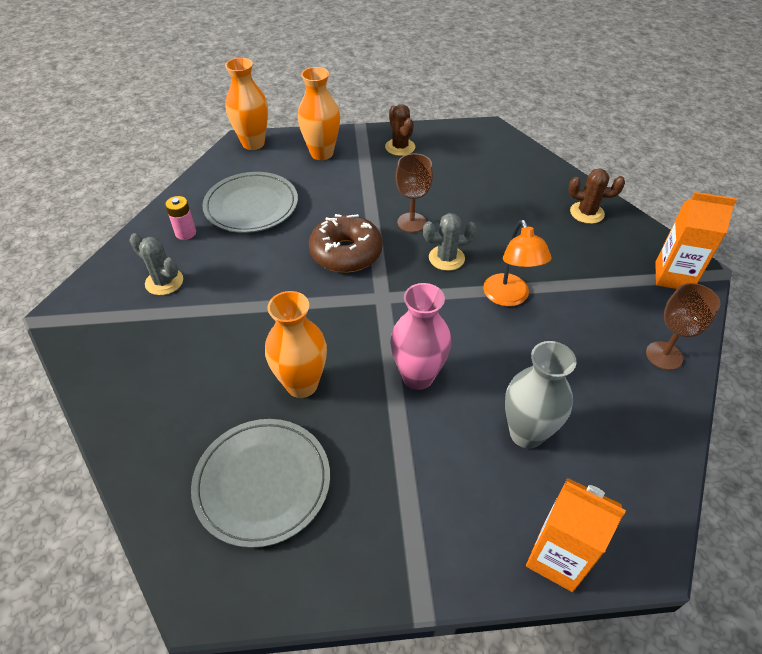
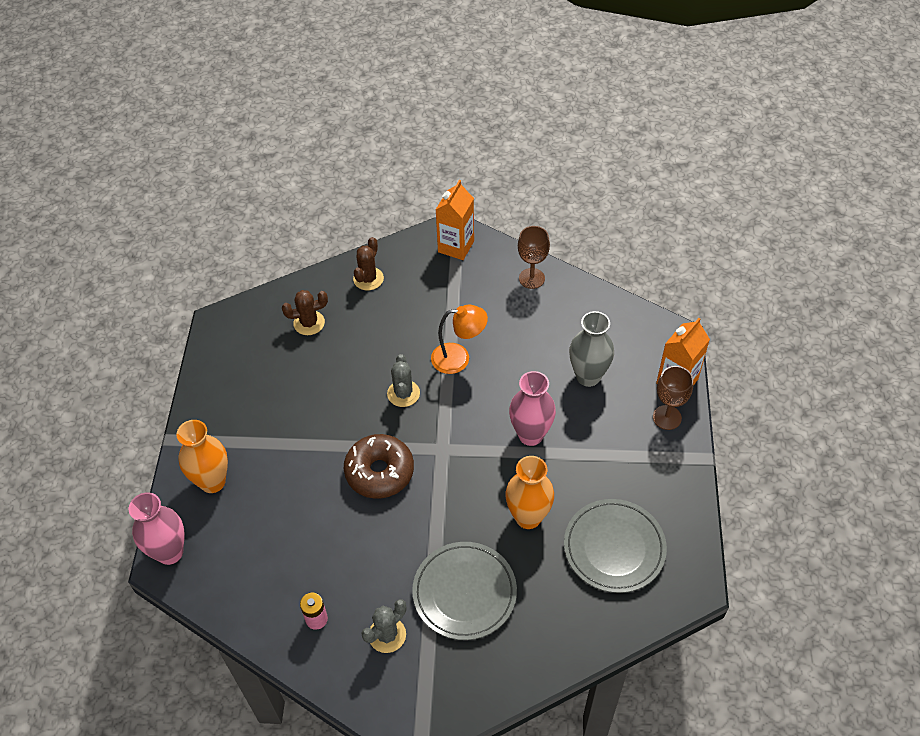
camera: 80 degrees left, 5 degrees up
grey plate [202,172,298,233] -> grey plate moved to [412,542,517,640]
orange vase [225,58,268,150] -> pink vase [129,492,185,565]
brown cactus [385,104,415,156] -> brown cactus moved to [282,290,328,335]
brown goblet [396,153,433,233] -> brown goblet moved to [653,366,693,430]

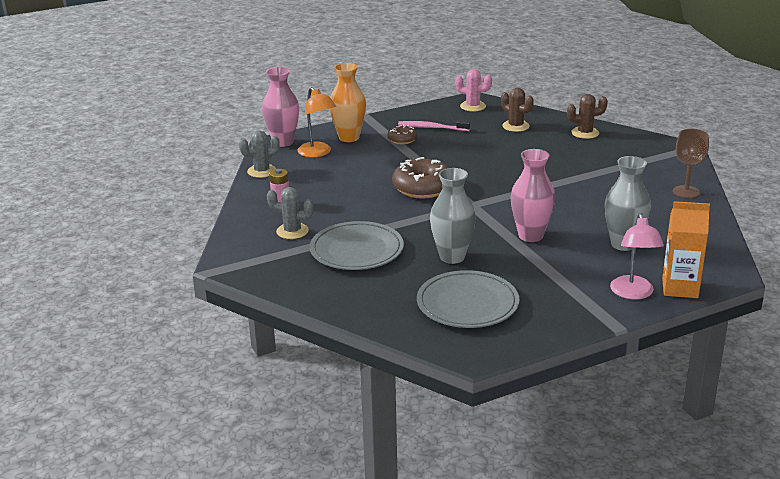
camera: 60 degrees right, 25 degrees down
grey cactus [387,354,420,407] -> grey cactus moved to [239,130,280,178]
orange lamp [431,305,488,374] -> orange lamp moved to [298,87,336,157]
orange carton [436,180,474,260] -> none
orange vase [505,456,554,529] -> grey vase [430,168,476,264]
brown goblet [653,366,693,430] -> pink lamp [610,213,664,300]
none -> brown donut [387,125,417,144]
none -> pink toothbrush [398,120,471,131]
none -> pink cactus [455,69,492,111]

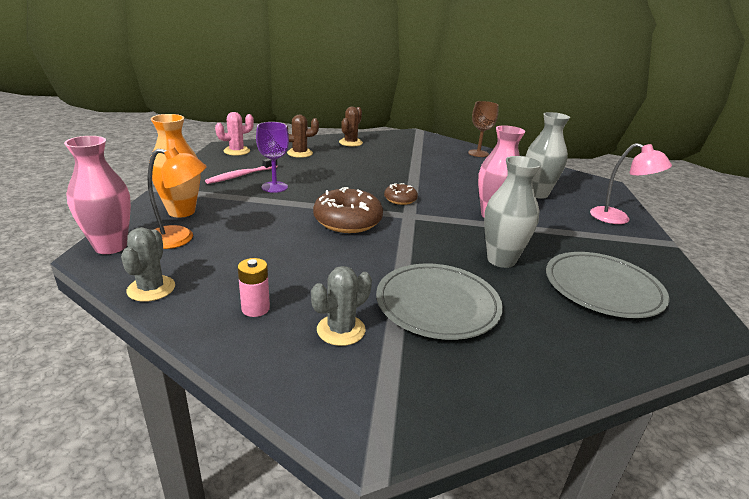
camera: 60 degrees left, 0 degrees up
brown donut [387,125,417,144] -> brown donut moved to [384,183,418,205]
orange carton [662,201,710,298] -> none
none -> purple goblet [256,122,289,193]

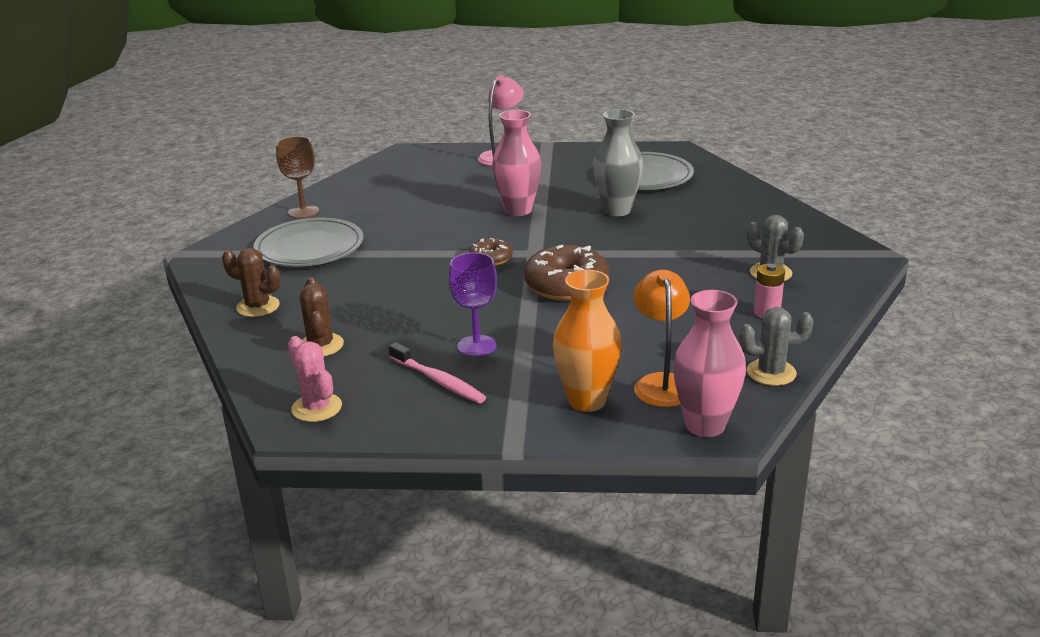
camera: 90 degrees left, 0 degrees up
grey plate [376,263,503,340] -> grey plate moved to [253,217,363,267]
grey vase [526,112,570,199] -> none

